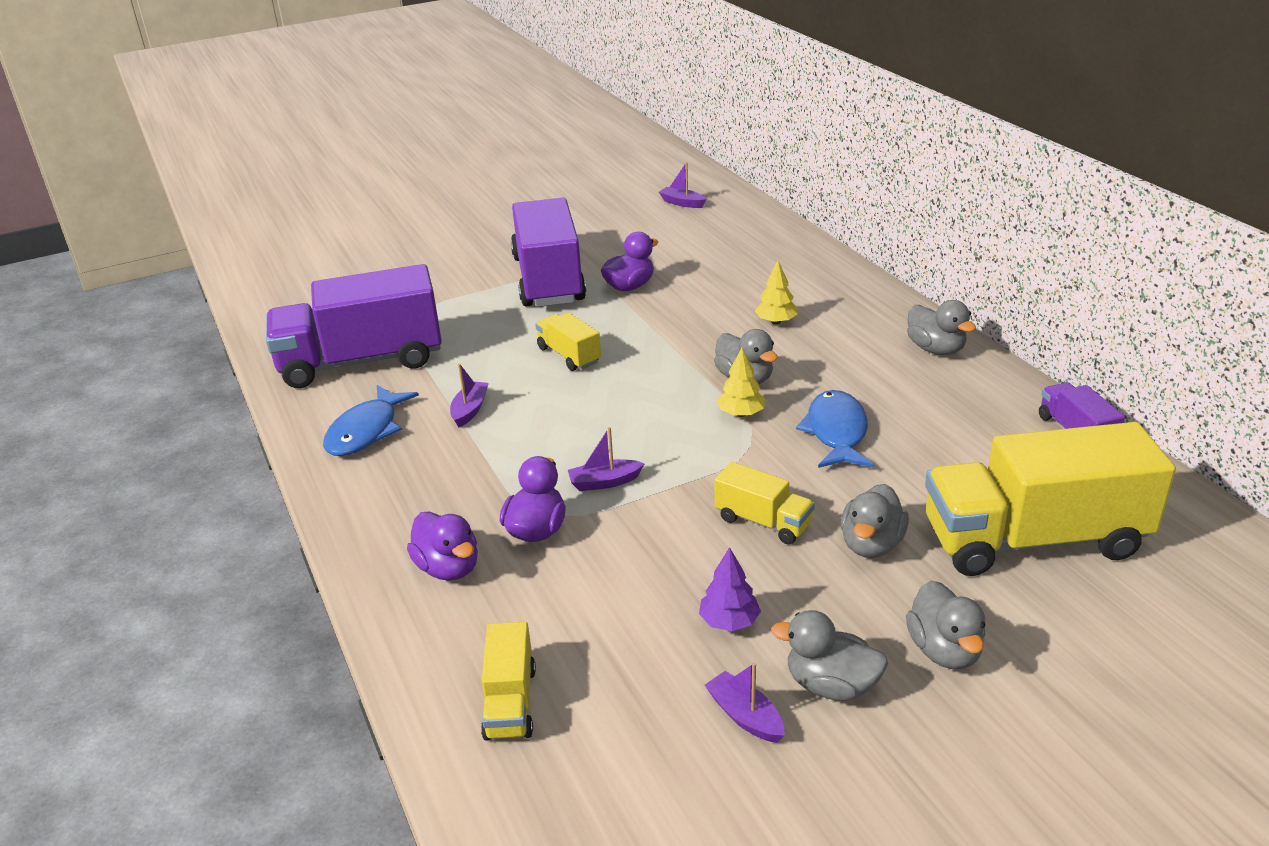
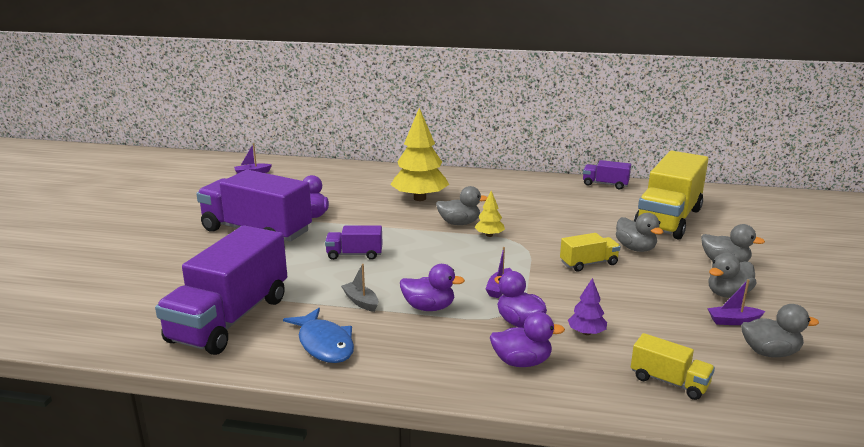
camera: 55 degrees left, 10 degrees down
purple boat [450,364,489,427] -> grey boat [341,264,378,312]
yellow truck [535,313,601,371] -> purple truck [325,226,383,260]
purple tree [699,547,761,631] -> purple tree moved to [568,278,607,335]
yellow tree [755,261,798,324] -> yellow tree [390,108,449,201], size x2.14
blue fish [796,390,874,468] -> none
grey duck [907,300,976,355] -> grey duck moved to [741,304,819,357]
none -> purple duck [400,264,465,311]

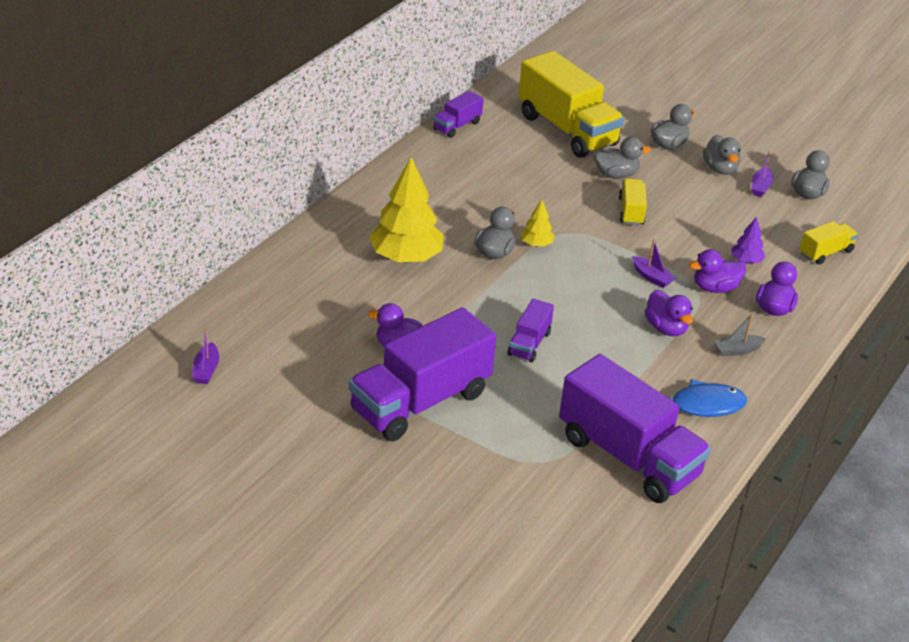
camera: 70 degrees left, 15 degrees up
grey boat [341,264,378,312] -> grey boat moved to [714,314,766,356]
purple duck [400,264,465,311] -> purple duck turned 120 degrees clockwise [645,290,693,336]

